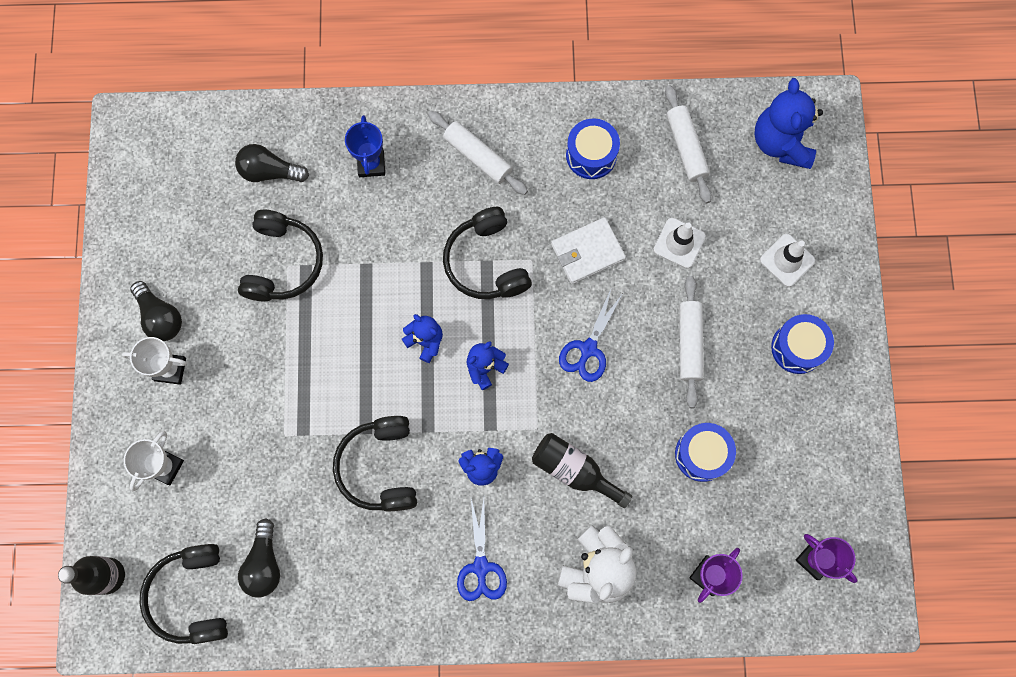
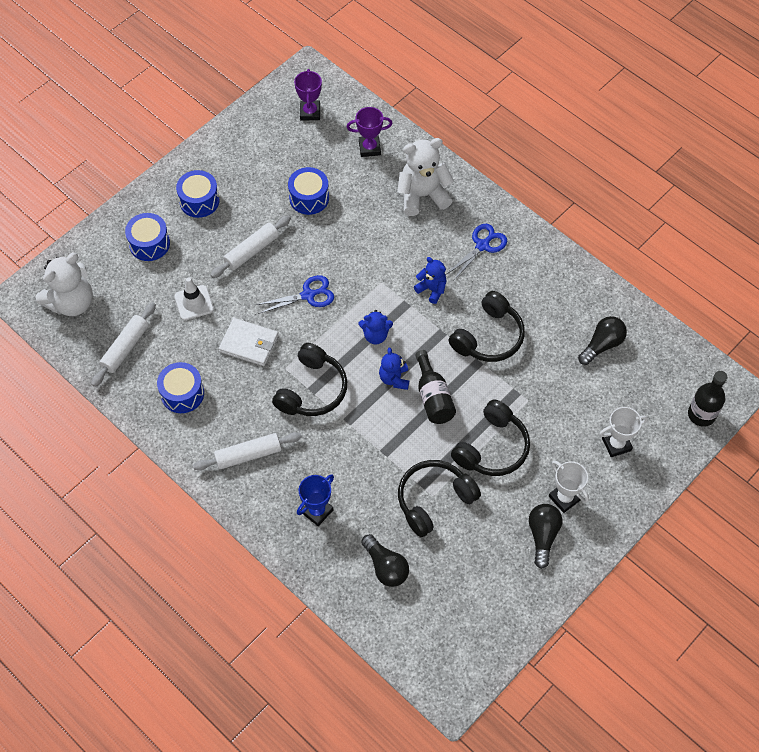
camera: 135 degrees left, 15 degrees down
black headphones [140,544,228,644] -> black headphones moved to [451,399,530,476]
white rolling pin [428,111,528,195] -> white rolling pin turned 75 degrees clockwise [193,432,302,471]
black bottle [532,433,632,508] -> black bottle moved to [415,350,456,424]
blue teddy bear [754,78,823,169] -> white teddy bear [36,253,93,316]
white traffic cone [760,234,815,287] -> blue drum [125,213,170,261]

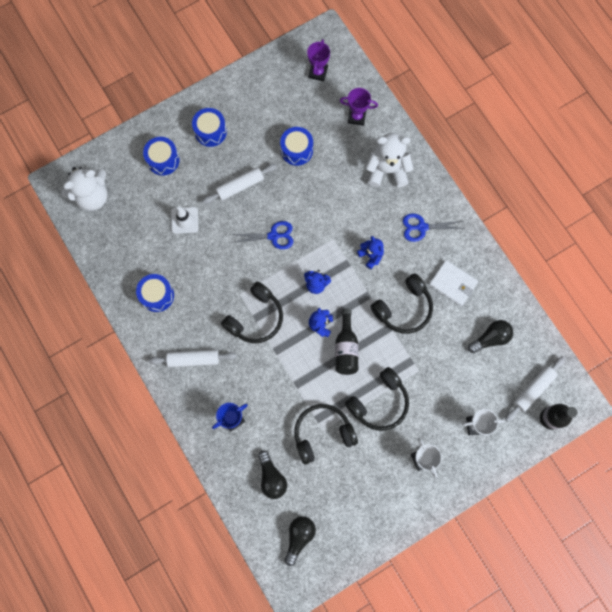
camera: 15 degrees right, 15 degrees up
white rolling pin [91,302,156,387] -> white rolling pin moved to [505,356,565,422]
white wallet [219,318,279,366] -> white wallet moved to [429,260,478,306]
blue scissors [445,224,507,281] -> blue scissors turned 150 degrees counterclockwise [403,213,465,242]
black light bulb [529,504,562,569] -> black light bulb moved to [285,516,316,566]

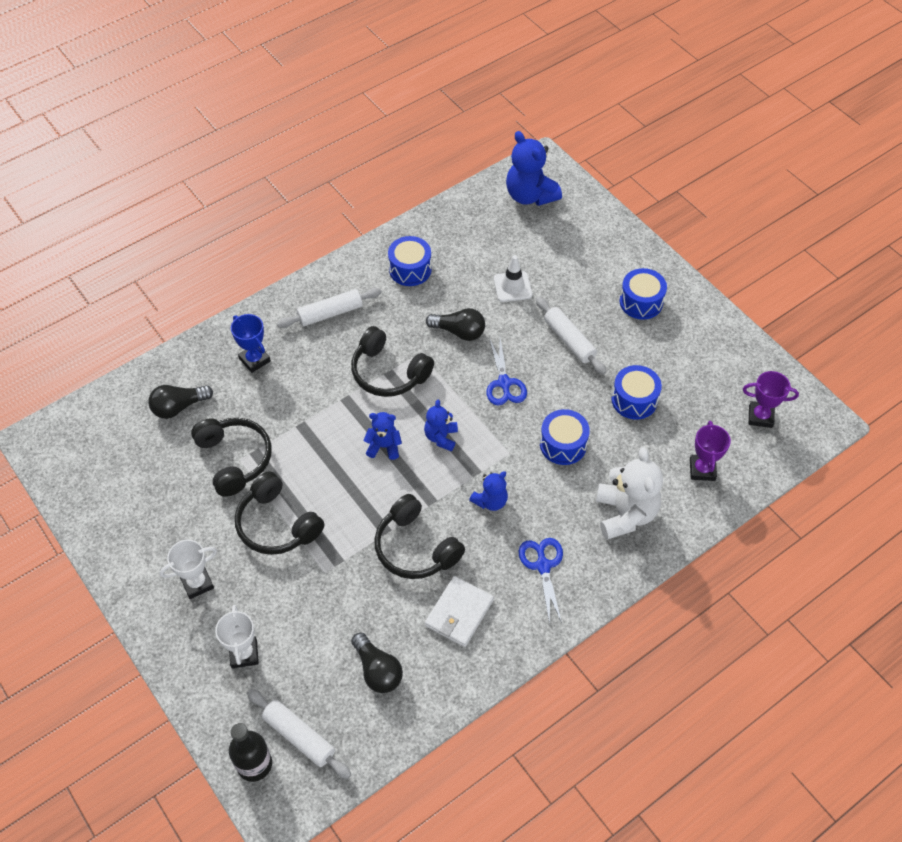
camera: 85 degrees right, 20 degrees down
white teddy bear [62,167,107,211] -> blue teddy bear [506,131,562,206]
blue drum [143,137,180,175] -> blue drum moved to [540,409,590,465]
white rolling pin [149,349,237,367] -> white rolling pin turned 75 degrees clockwise [277,288,382,328]
black light bulb [285,516,316,566] -> black light bulb moved to [426,308,485,341]
black bottle [335,309,358,375] -> none

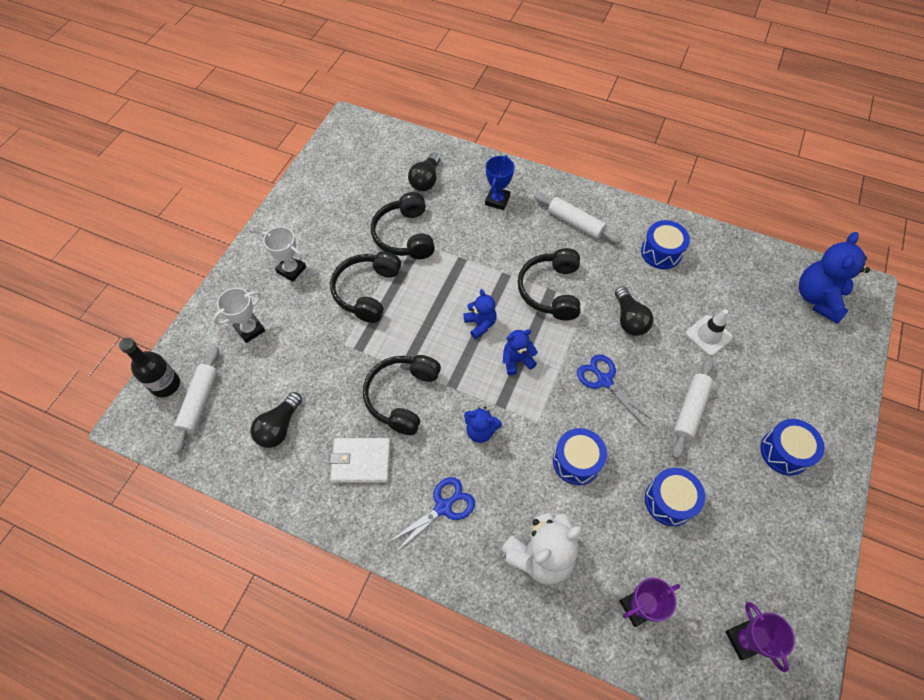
camera: 60 degrees right, 5 degrees up
black light bulb [148,385,213,419] -> black light bulb turned 105 degrees counterclockwise [408,152,440,191]
black headphones [191,418,272,497] -> black headphones turned 135 degrees clockwise [371,192,435,259]
blue scissors [487,338,527,406] -> blue scissors turned 90 degrees clockwise [577,354,652,426]

